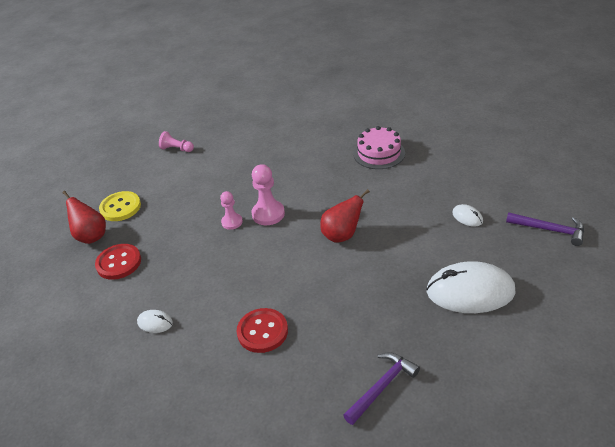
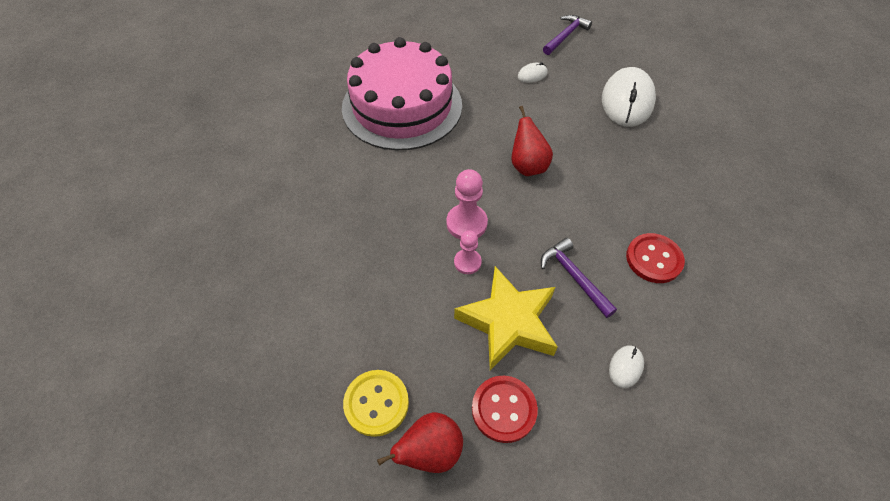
camera: 80 degrees left, 15 degrees up
pink pawn [159,131,194,152] -> none
purple hammer [343,352,420,425] -> purple hammer moved to [541,238,617,318]
pink cake [353,126,405,169] -> pink cake [342,37,462,150], size x2.01
none -> yellow star [454,266,558,370]

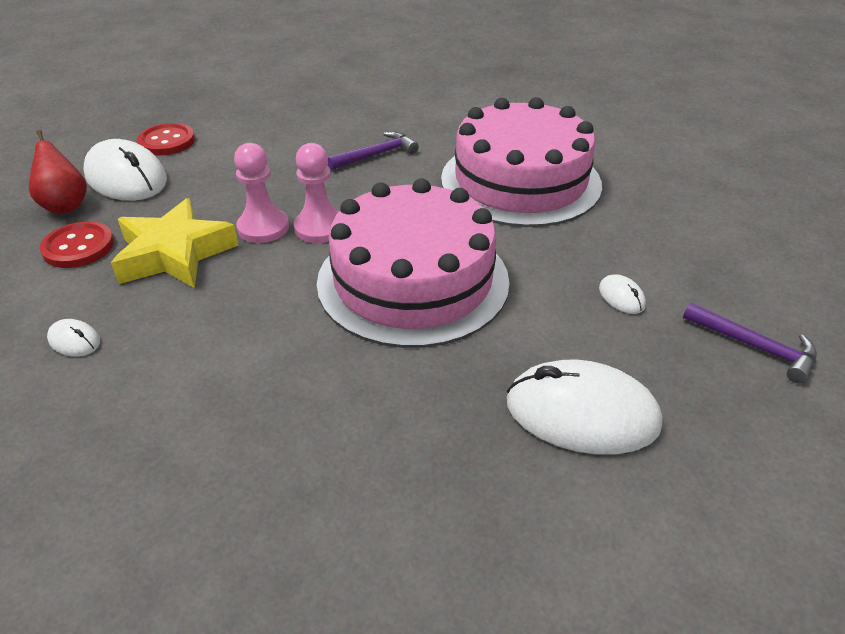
camera: 90 degrees right, 15 degrees down
yellow button [343,370,409,437] -> white mouse [84,139,167,201]
pink pawn [454,231,482,274] -> pink pawn [234,143,289,243], size x1.57
red pear [511,106,553,176] -> pink cake [317,178,510,348]
purple hammer [541,238,617,318] -> purple hammer moved to [328,132,419,170]
red button [626,233,685,283] -> red button moved to [137,123,195,155]

